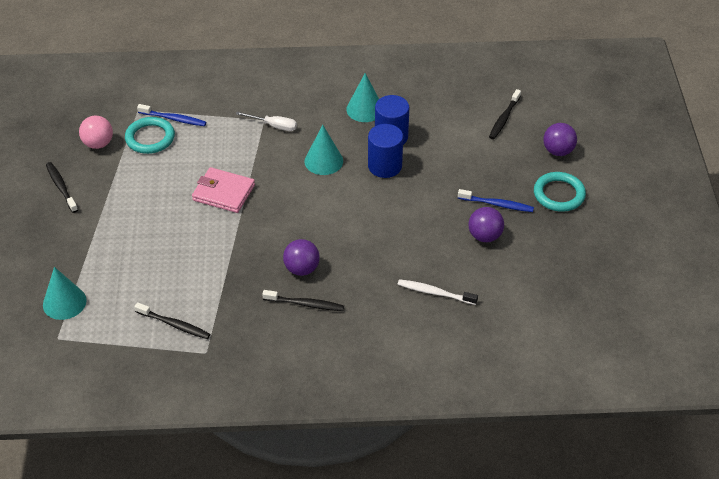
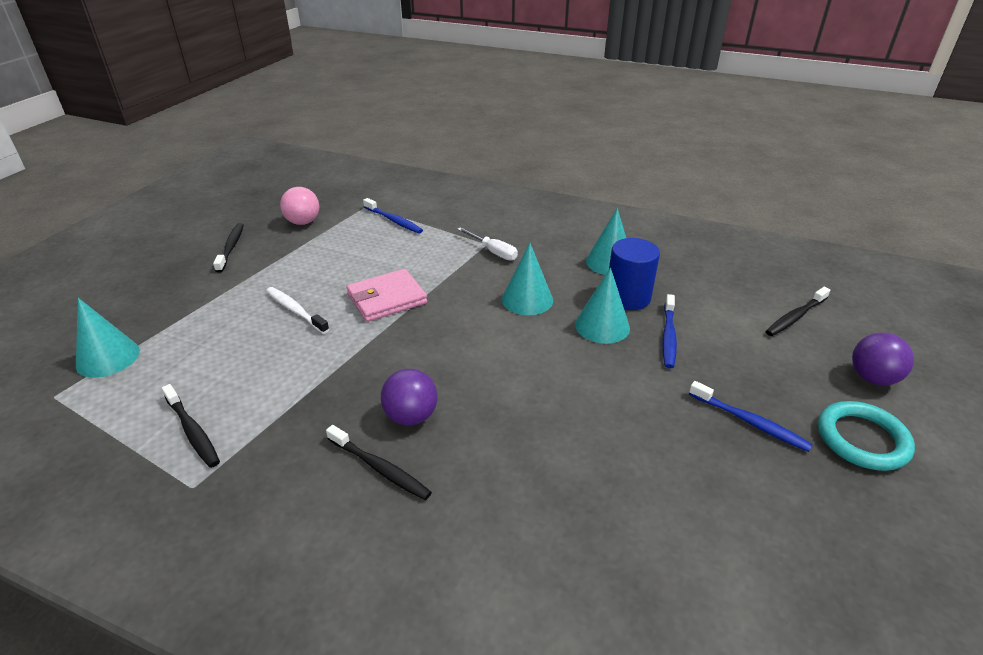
camera: 25 degrees right, 10 degrees down
turquoise ring [125,117,175,154] -> none
pink wallet [192,167,255,213] -> pink wallet turned 75 degrees counterclockwise [346,269,427,322]
blue cylinder [368,124,403,178] -> turquoise cone [575,268,630,344]
white toothbrush [397,279,478,305] -> white toothbrush moved to [266,287,329,334]
purple ball [468,207,504,242] -> none
none -> blue toothbrush [662,294,677,369]

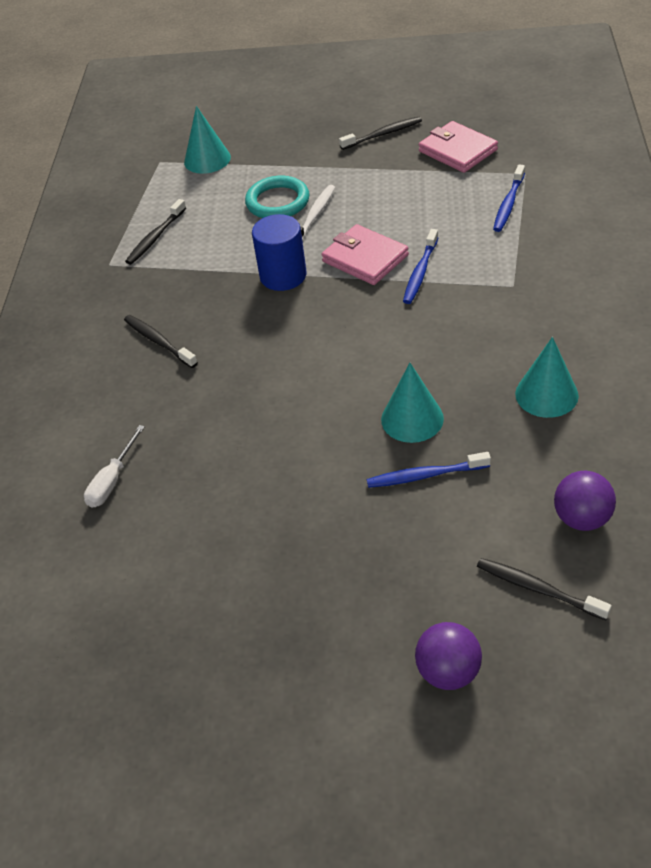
camera: 75 degrees right, 10 degrees up
pink ball [280,187,319,225] -> pink wallet [419,121,498,173]
black toothbrush [326,425,432,500] -> black toothbrush turned 120 degrees clockwise [124,315,198,368]
purple ball [381,369,437,425] -> purple ball moved to [554,471,616,531]
white screwdriver [457,227,518,261] -> white screwdriver moved to [84,425,145,508]
turquoise cone [502,243,553,315] -> none
blue cylinder [609,238,660,310] -> blue cylinder moved to [252,214,306,291]
blue toothbrush [689,381,813,452] -> blue toothbrush moved to [403,229,438,304]
turquoise ring [818,401,915,471] -> turquoise ring moved to [245,176,309,218]

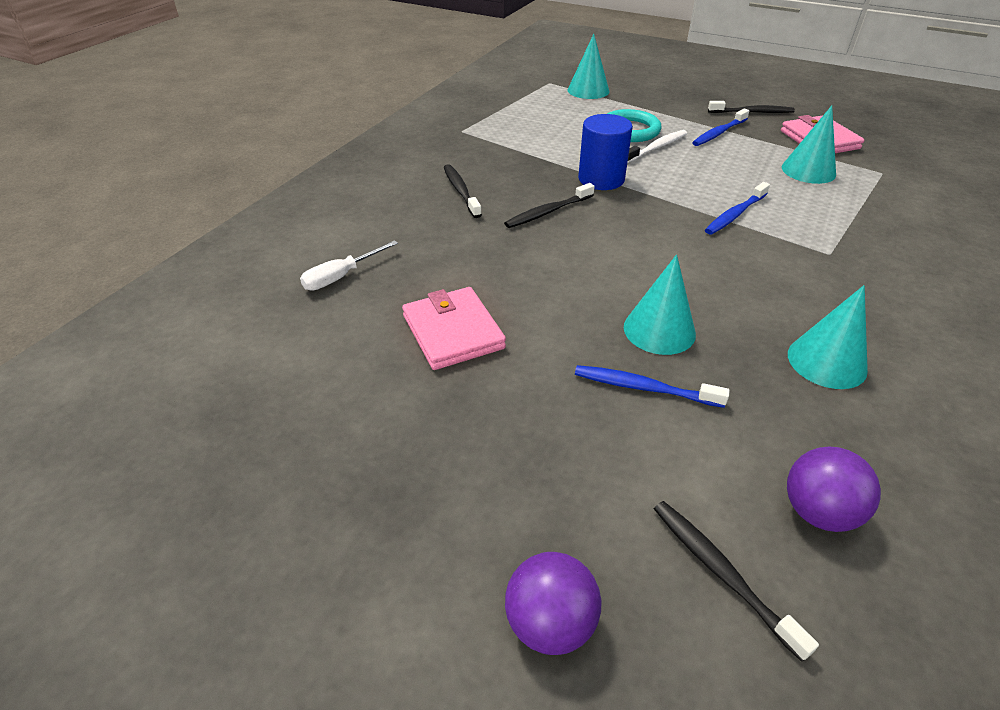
camera: 20 degrees right, 5 degrees down
black toothbrush [125,199,186,265] -> black toothbrush moved to [504,183,595,228]
pink wallet [322,224,409,285] -> pink wallet moved to [402,287,506,370]
blue toothbrush [493,164,525,232] -> blue toothbrush moved to [692,109,749,146]
none -> turquoise cone [782,106,836,184]

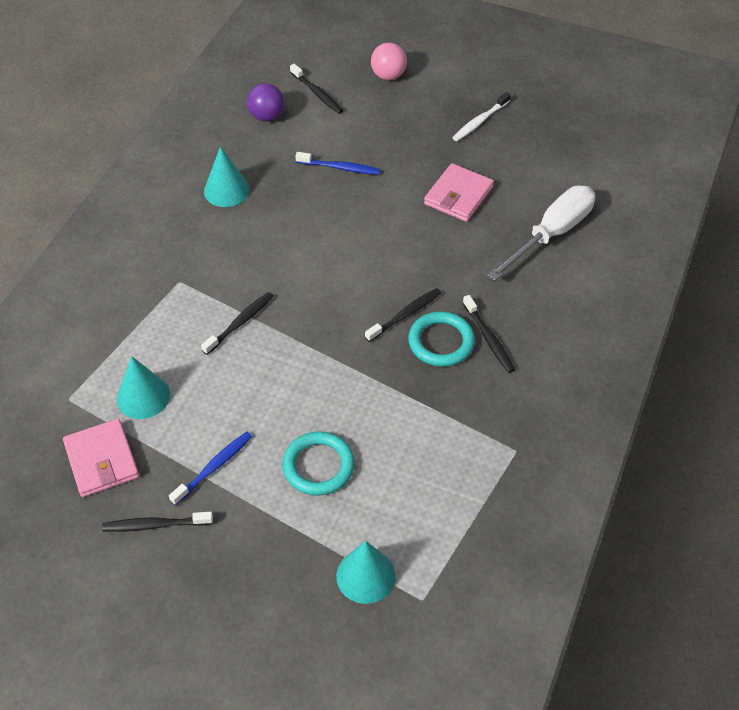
camera: 175 degrees right, 10 degrees up
white screwdriver [300,240,398,290] -> white screwdriver [487,185,595,281], size x1.96
pink wallet [402,287,506,370] -> pink wallet turned 60 degrees clockwise [424,163,494,222]
purple ball [505,552,601,655] -> pink ball [371,43,407,80]
blue cylinder [578,114,633,190] -> none
turquoise cone [624,254,696,355] -> none
white toothbrush [627,130,687,163] -> white toothbrush moved to [452,92,511,141]
blue toothbrush [705,182,770,235] -> black toothbrush [201,292,274,355]
none -> turquoise ring [408,311,475,367]

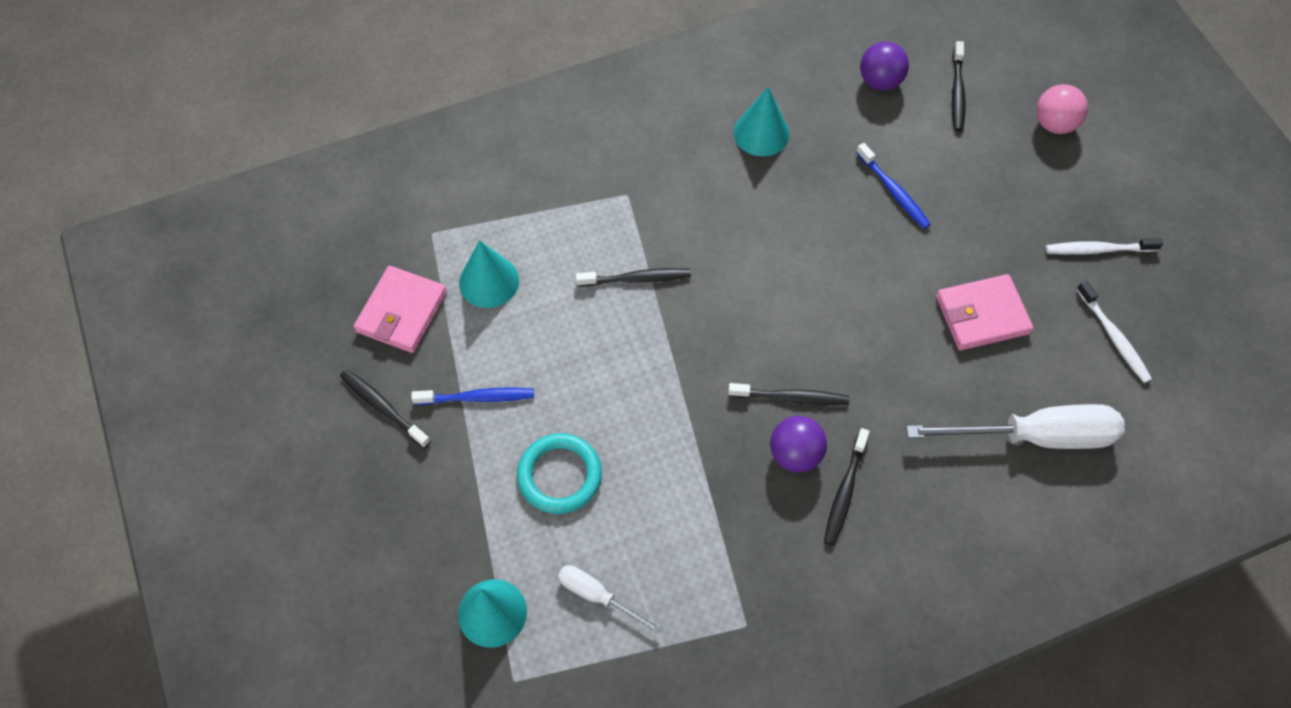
camera: 45 degrees right, 10 degrees up
turquoise ring [408,311,475,367] -> purple ball [770,416,827,473]
none -> white screwdriver [558,565,662,634]
none -> white toothbrush [1076,281,1152,383]

